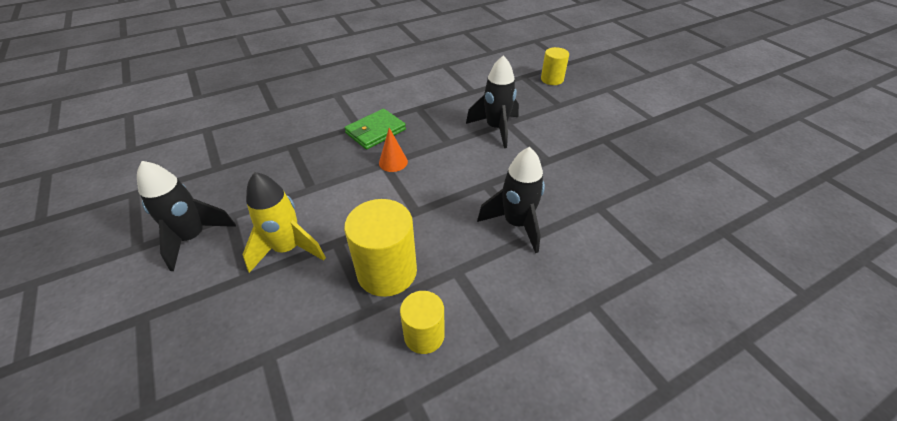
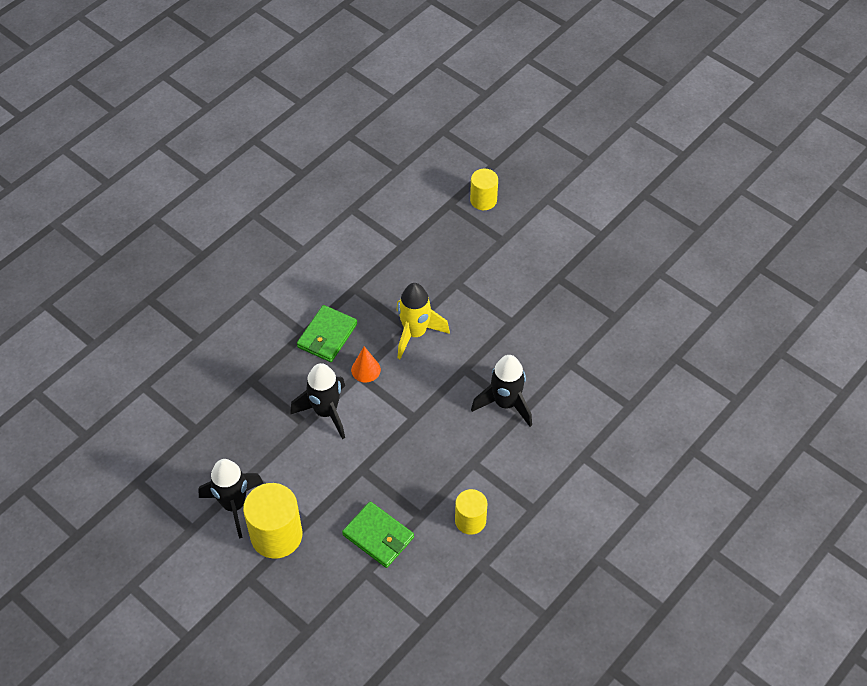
camera: 20 degrees left, 10 degrees up
yellow rocket [242,172,326,273] -> yellow rocket moved to [396,283,450,359]
yellow cylinder [344,199,417,297] -> yellow cylinder moved to [243,483,303,558]
black rocket [466,55,519,148] -> black rocket moved to [290,363,345,439]
none -> green wallet [342,501,414,568]

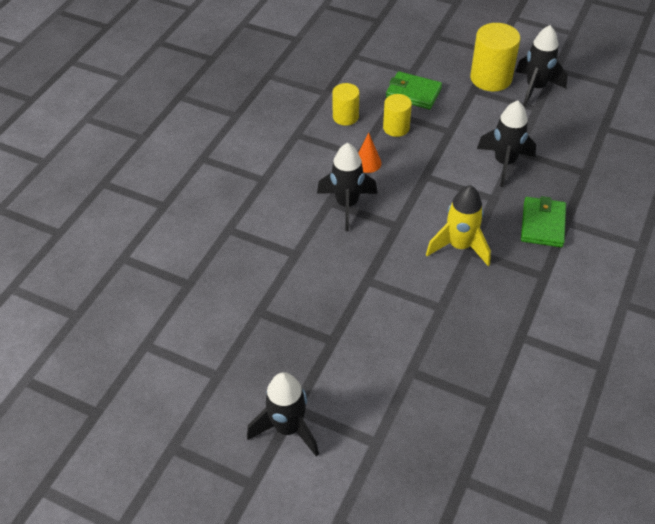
camera: 165 degrees right, 5 degrees down
orange cone [351,346,381,382] -> orange cone moved to [358,133,382,173]
yellow cylinder [470,169,498,210] -> yellow cylinder moved to [383,94,412,137]
none -> black rocket [247,372,319,457]

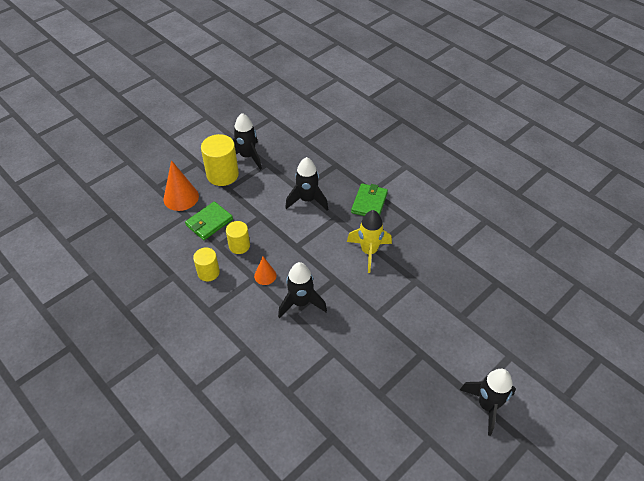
camera: 70 degrees left, 0 degrees up
green wallet [521,196,566,247] -> green wallet turned 75 degrees clockwise [351,183,388,216]
none -> orange cone [164,160,199,211]

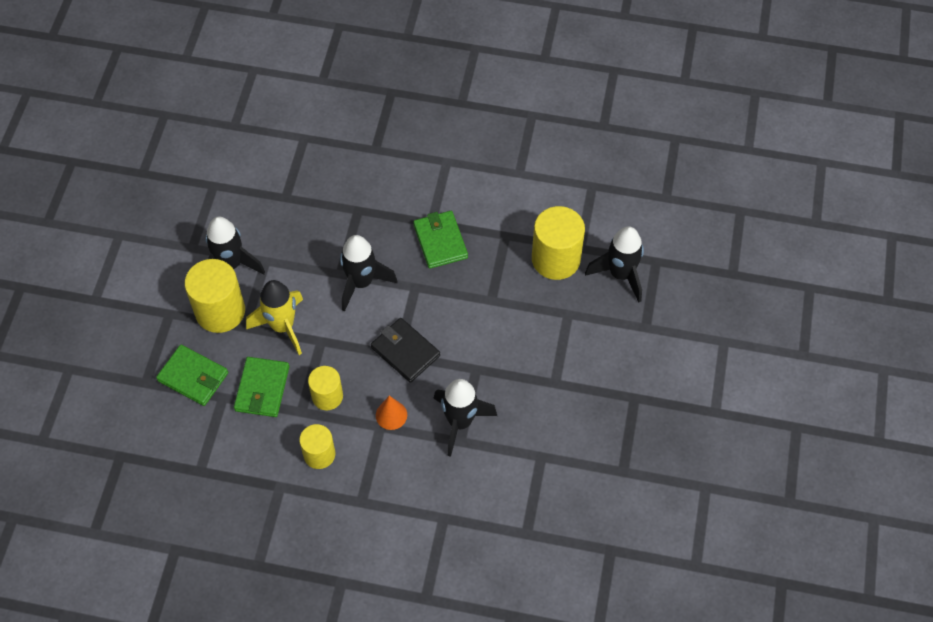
camera: 35 degrees left, 10 degrees up
orange cone [164,160,199,211] -> green wallet [156,345,228,406]
yellow rocket [347,210,392,273] -> yellow rocket moved to [246,280,303,355]
black rocket [460,369,516,436] -> black rocket moved to [585,226,644,303]
none -> black wallet [371,318,440,383]
none -> yellow cylinder [532,206,585,280]

